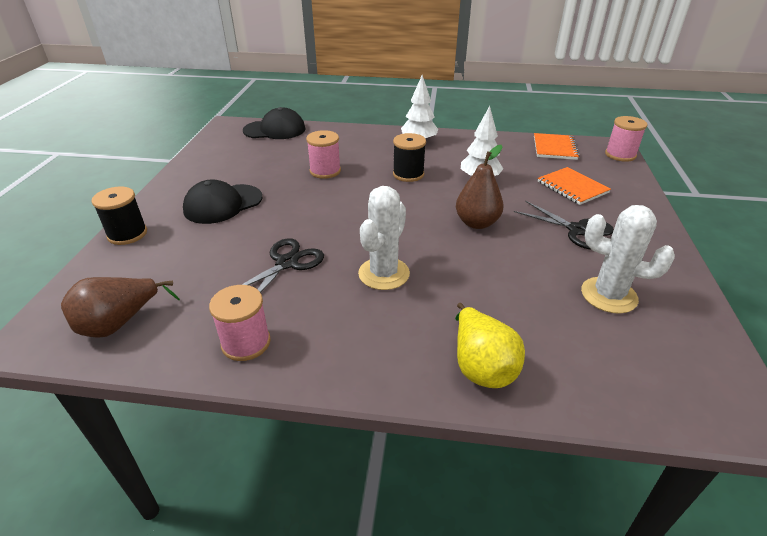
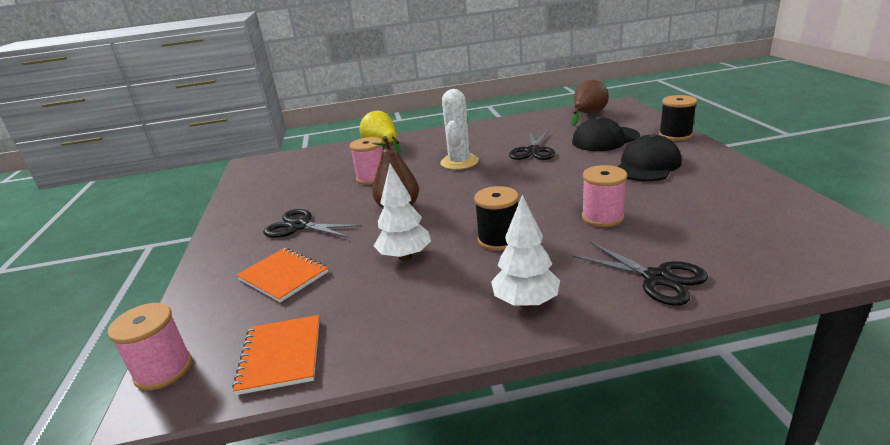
camera: 165 degrees right, 10 degrees down
pink spool [209,285,271,361] -> pink spool moved to [349,137,383,185]
black cap [243,107,306,139] -> black cap moved to [572,116,640,151]
white cactus [581,205,675,314] -> none
none -> black scissors [572,241,708,306]

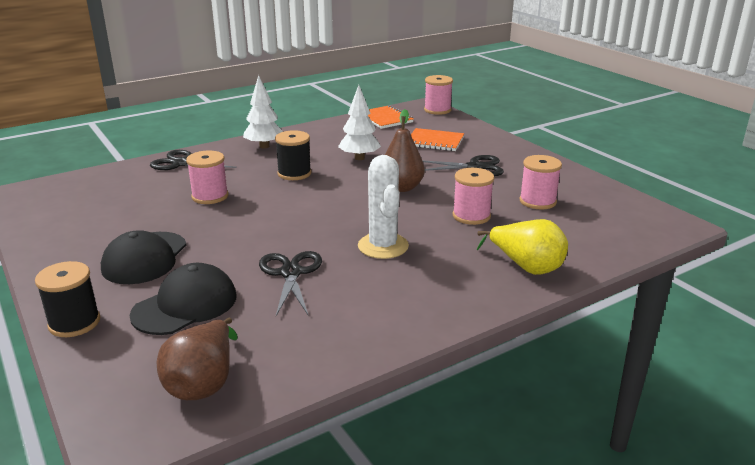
camera: 155 degrees right, 0 degrees up
none -> pink spool [519,155,562,209]

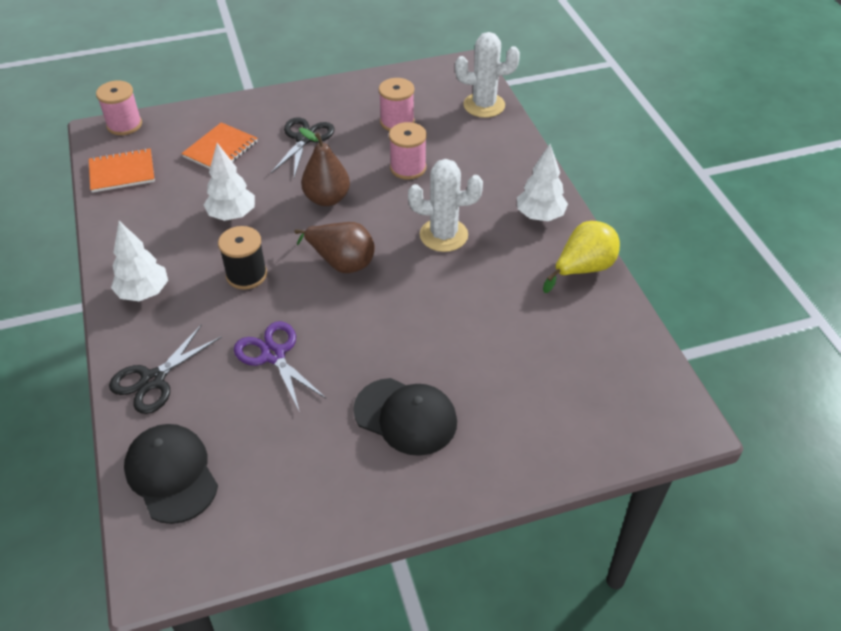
camera: 75 degrees left, 20 degrees up
black spool [35,261,100,337] -> none
black cap [129,263,236,335] -> black cap moved to [124,424,218,524]
brown pear [157,318,237,400] -> brown pear moved to [294,222,375,273]
pink spool [186,150,229,204] -> purple scissors [234,321,327,412]
black scissors [259,251,322,316] -> none
yellow pear [477,219,568,275] -> yellow pear moved to [543,221,620,293]
none -> white cactus [455,32,520,118]
none -> white tree [517,144,568,221]

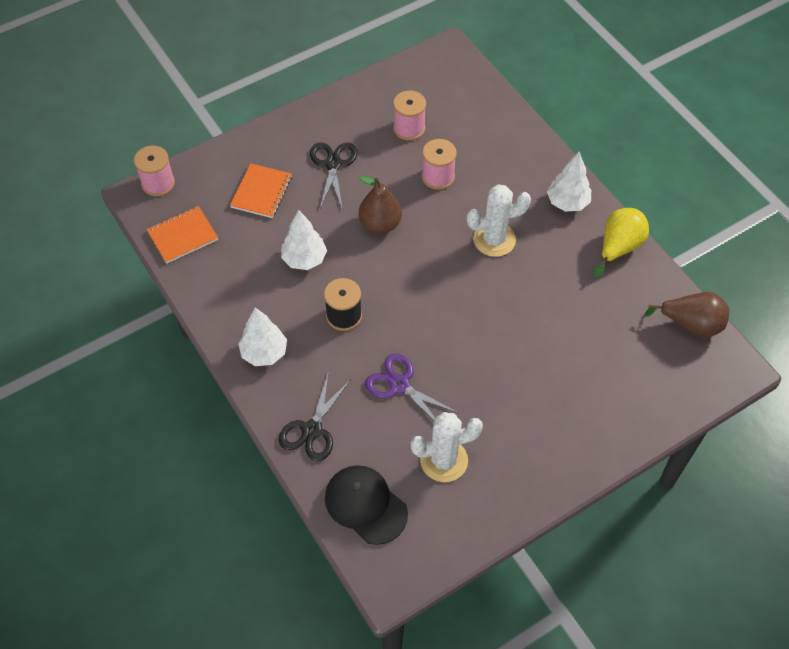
camera: 15 degrees left, 10 degrees up
brown pear [294,222,375,273] -> brown pear moved to [645,292,729,338]
black cap [353,378,457,456] -> none
white cactus [455,32,520,118] -> white cactus moved to [411,412,483,482]

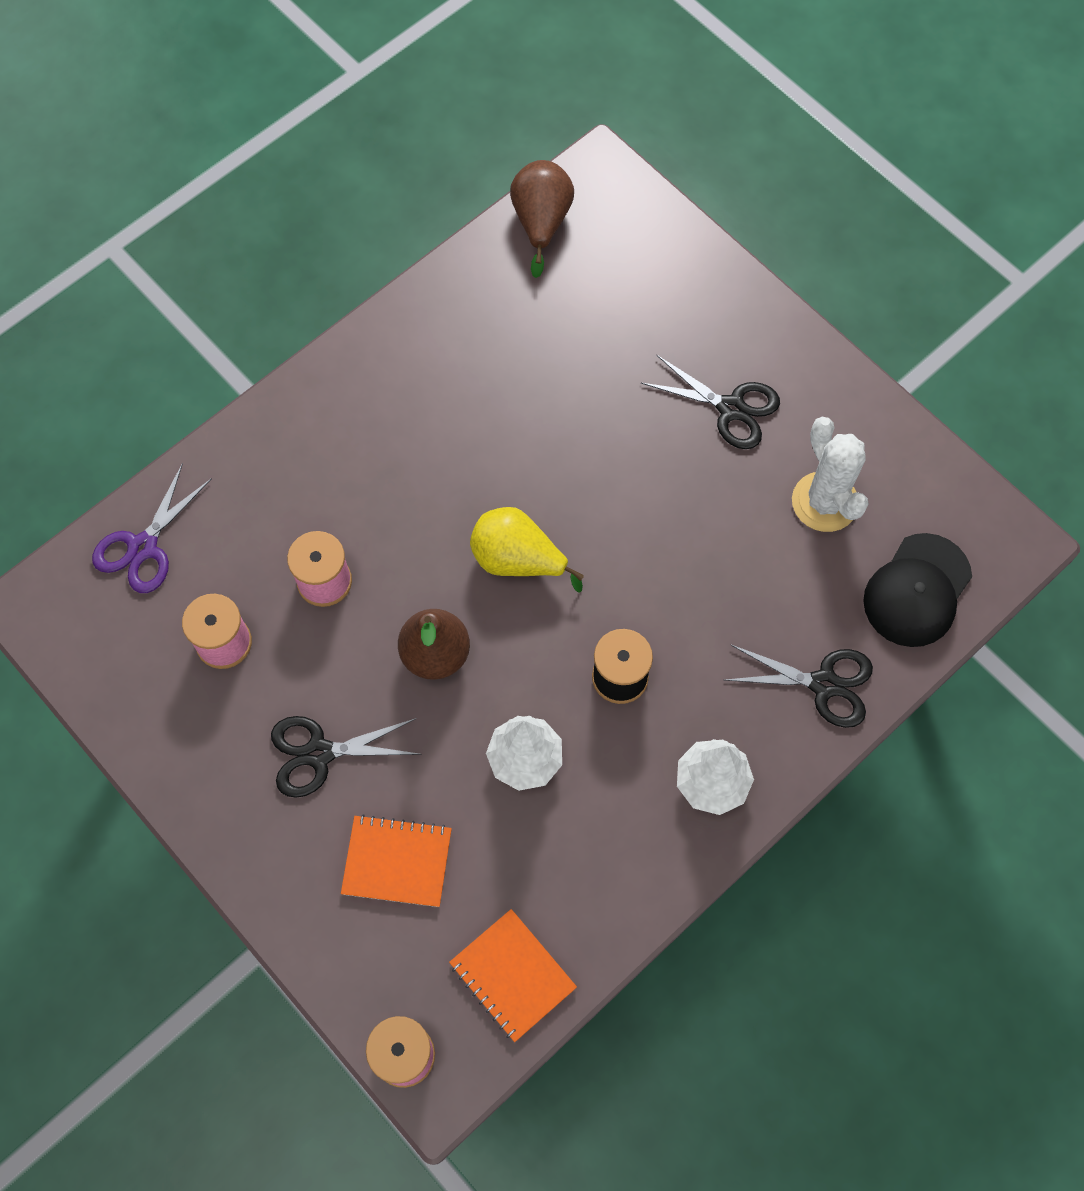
camera: 100 degrees left, 10 degrees up
purple scissors [365,354,459,420] -> purple scissors moved to [92,463,212,593]
white cactus [467,184,531,257] -> none
white tree [547,152,591,212] -> none
yellow pear [594,208,649,277] -> yellow pear moved to [470,507,584,593]
none -> black scissors [641,355,780,449]

